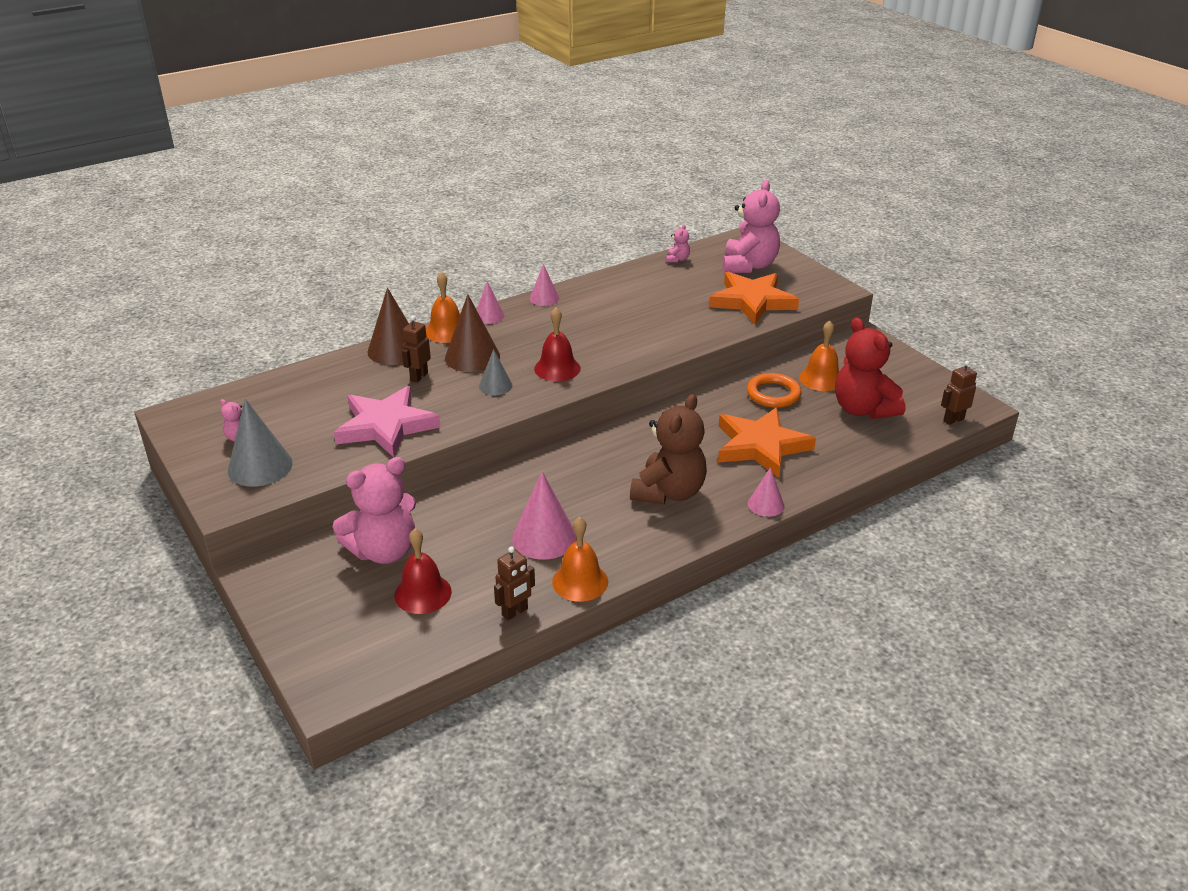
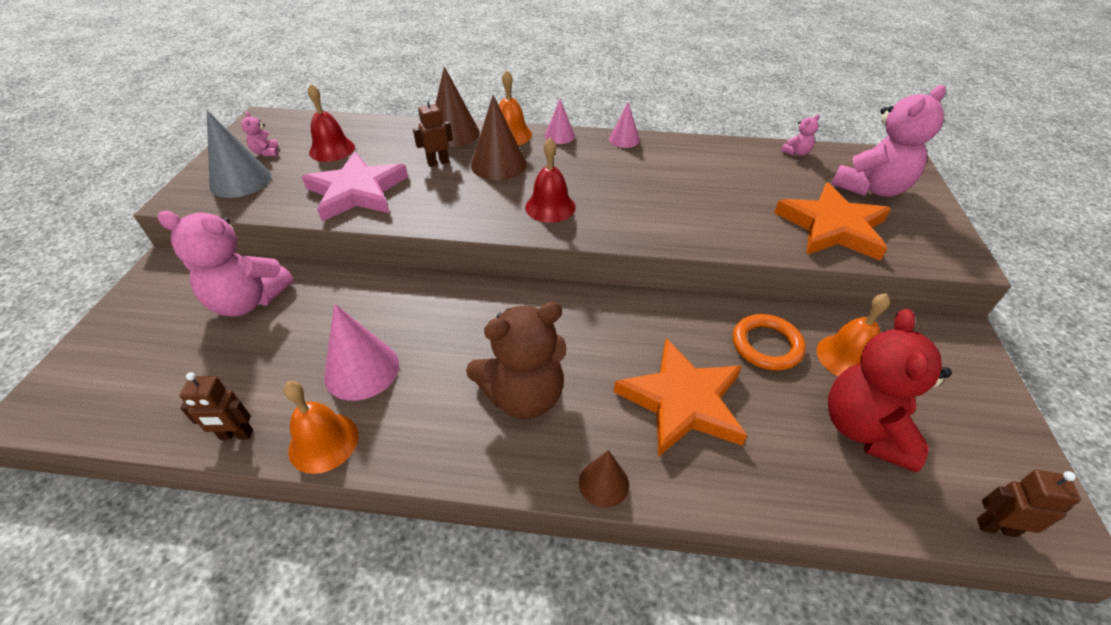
camera: 40 degrees right, 10 degrees up
red bell [394,528,452,614] -> red bell moved to [308,84,355,162]
grey cone [479,349,513,395] -> none
pink cone [748,467,784,517] -> brown cone [579,450,629,508]

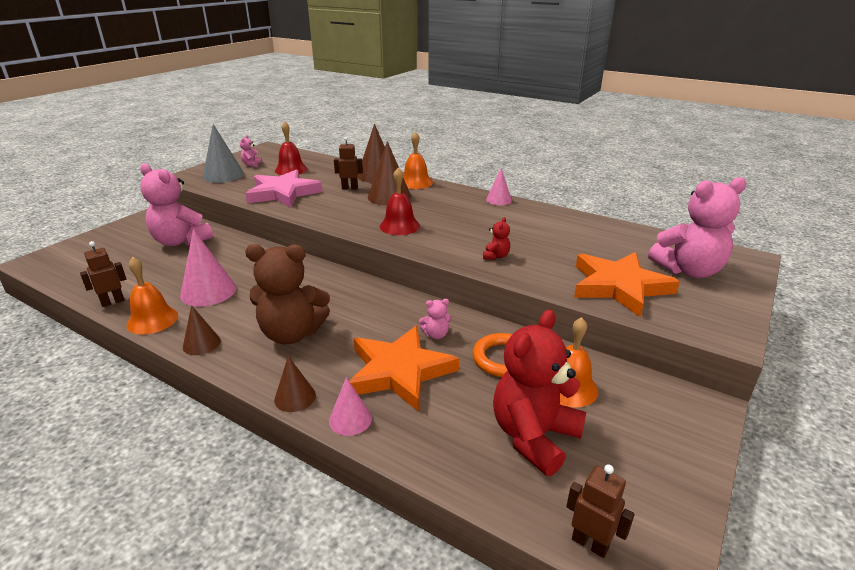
camera: 25 degrees right, 15 degrees down
brown robot [180,372,253,440] -> brown robot turned 120 degrees clockwise [80,241,126,307]
pink cone [545,99,575,144] -> pink cone moved to [329,377,372,436]
pink teddy bear [781,114,820,156] -> pink teddy bear moved to [419,299,452,339]
none -> brown cone [183,305,221,355]
none -> red teddy bear [483,217,510,260]

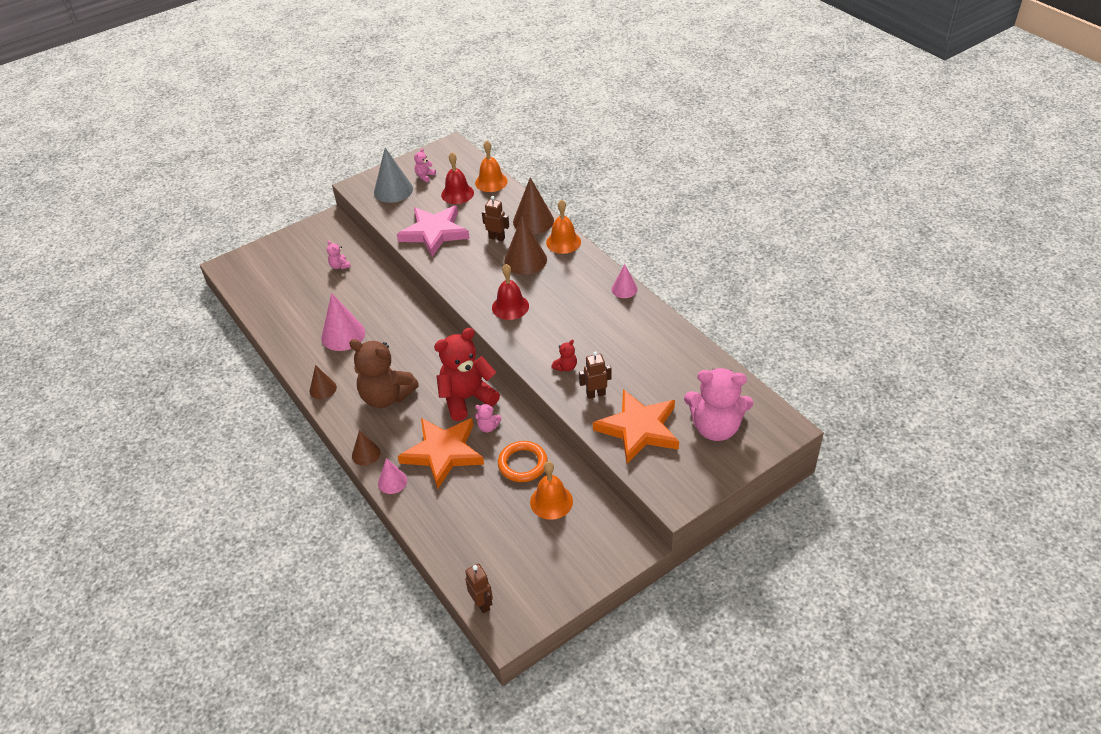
camera: 25 degrees right, 15 degrees up
brown robot [80,241,126,307] -> brown robot moved to [579,351,612,399]
orange bell [126,257,178,335] -> orange bell moved to [475,141,508,192]
pink teddy bear [140,163,213,246] -> pink teddy bear [327,241,351,269], size x0.42
red teddy bear [493,310,586,476] -> red teddy bear moved to [434,328,500,421]

